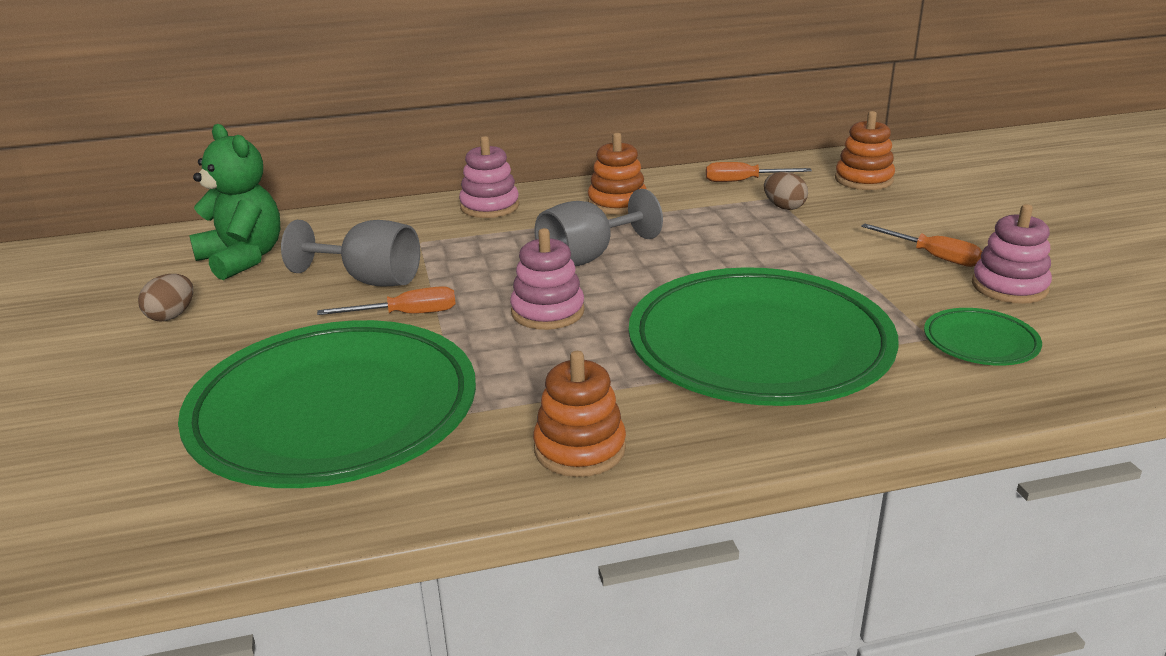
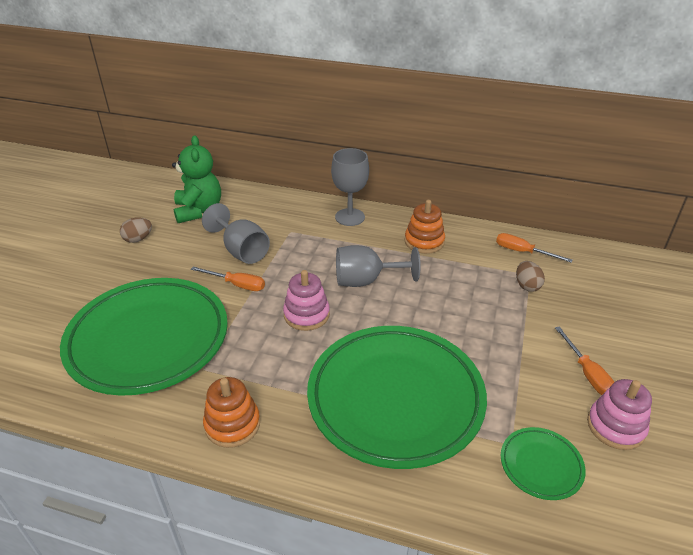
camera: 30 degrees right, 10 degrees up
pink stacking toy [459,136,519,218] -> grey goblet [331,148,369,226]
orange stacking toy [835,111,895,190] -> none

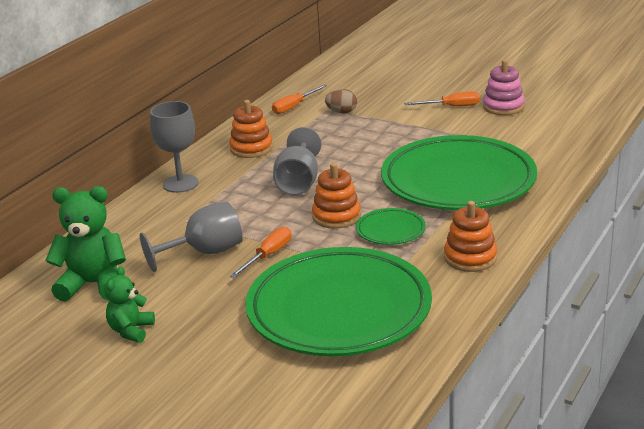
camera: 75 degrees left, 10 degrees down
brown egg [120,217,152,243] -> green teddy bear [104,266,155,343]
pink stacking toy [283,270,330,331] -> orange stacking toy [312,163,361,229]
green plate [501,427,586,500] -> green plate moved to [356,208,426,245]

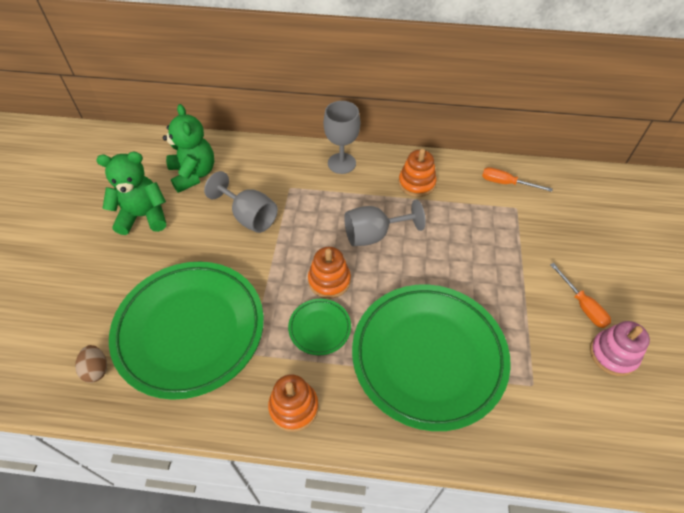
camera: 65 degrees right, 25 degrees up
green teddy bear [104,266,155,343] -> green teddy bear [96,152,166,235], size x1.68
orange screwdriver [230,227,291,278] -> none
brown egg [325,89,357,113] -> brown egg moved to [75,345,107,383]

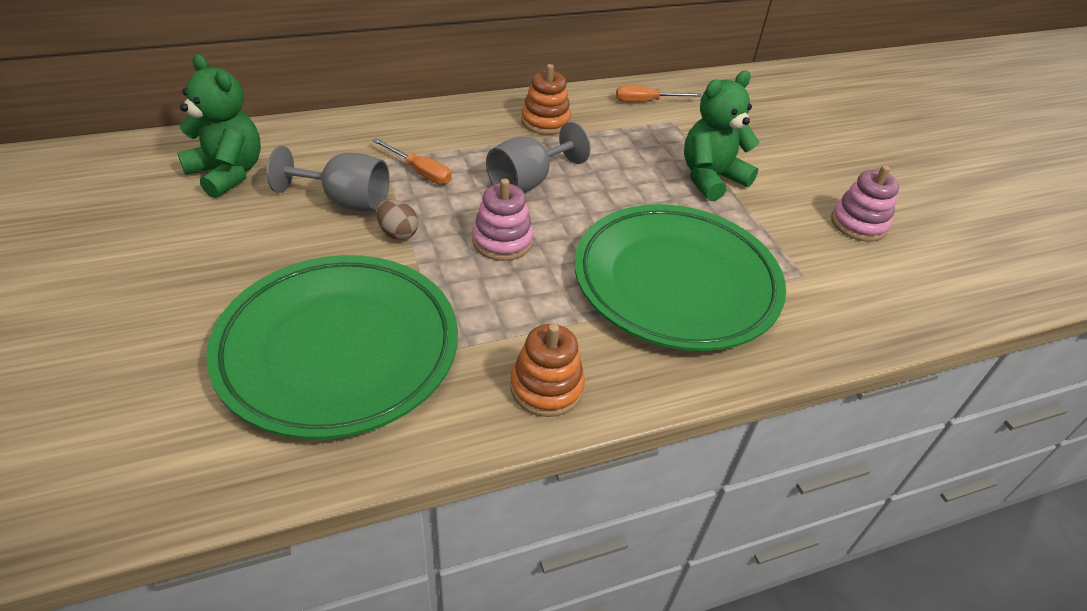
camera: 30 degrees left, 10 degrees down
brown egg [75,345,107,383] -> brown egg moved to [376,199,418,240]
green teddy bear [96,152,166,235] -> green teddy bear moved to [684,71,760,201]
green plate [288,299,351,355] -> none
orange stacking toy [308,247,351,299] -> pink stacking toy [472,178,534,261]
grey goblet [323,101,360,174] -> none
orange screwdriver [550,263,611,328] -> orange screwdriver moved to [372,138,452,185]

